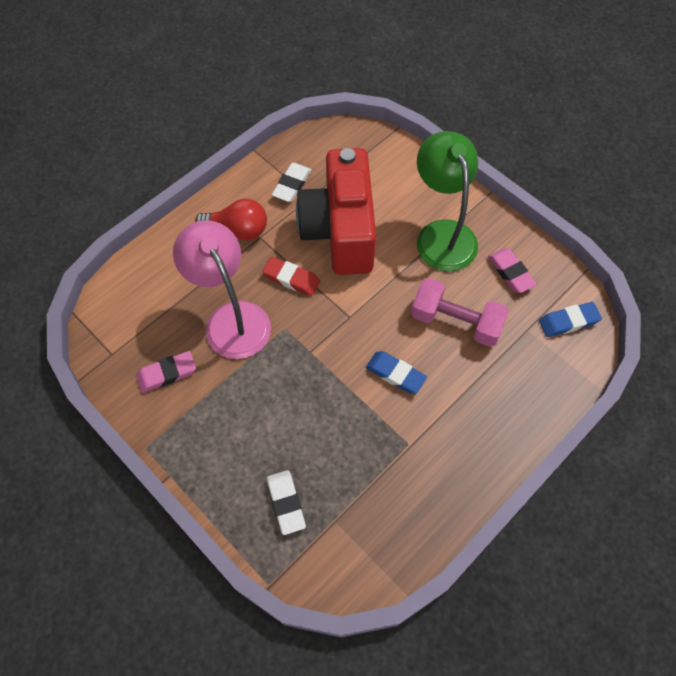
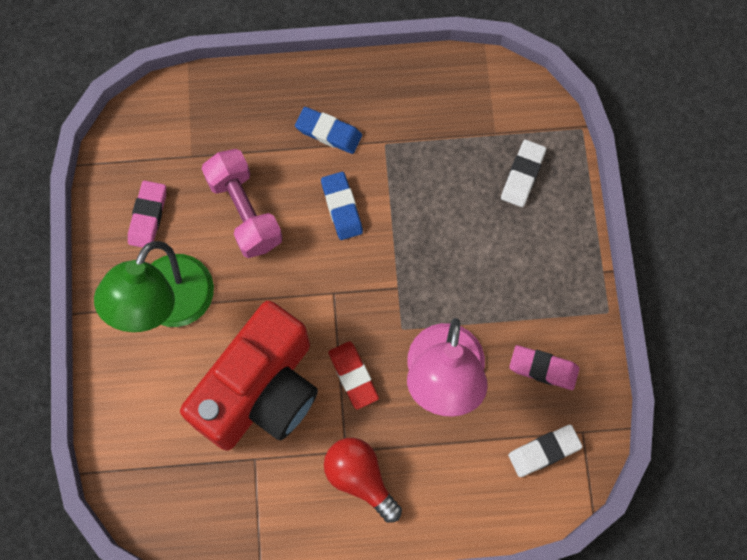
camera: 140 degrees left, 10 degrees up
white eraser [272,163,311,202] -> white eraser moved to [508,425,583,477]
blue eraser [539,302,602,337] -> blue eraser moved to [295,107,362,154]

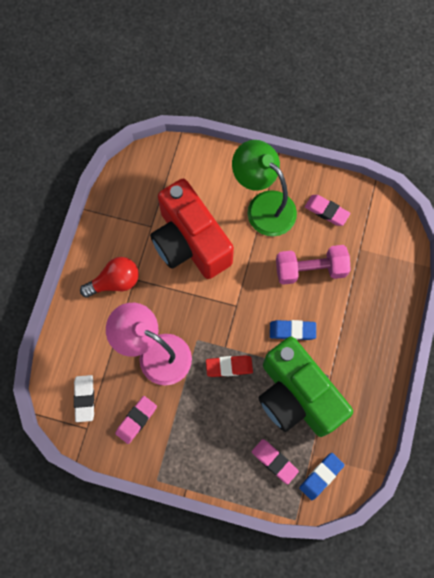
camera: 110 degrees right, 0 degrees up
blue eraser [295,107,362,154] -> blue eraser moved to [299,453,345,500]
red eraser [328,341,379,409] -> red eraser moved to [206,355,253,377]
white eraser [501,140,546,207] -> pink eraser [252,439,299,484]
none -> green camera [259,337,353,437]

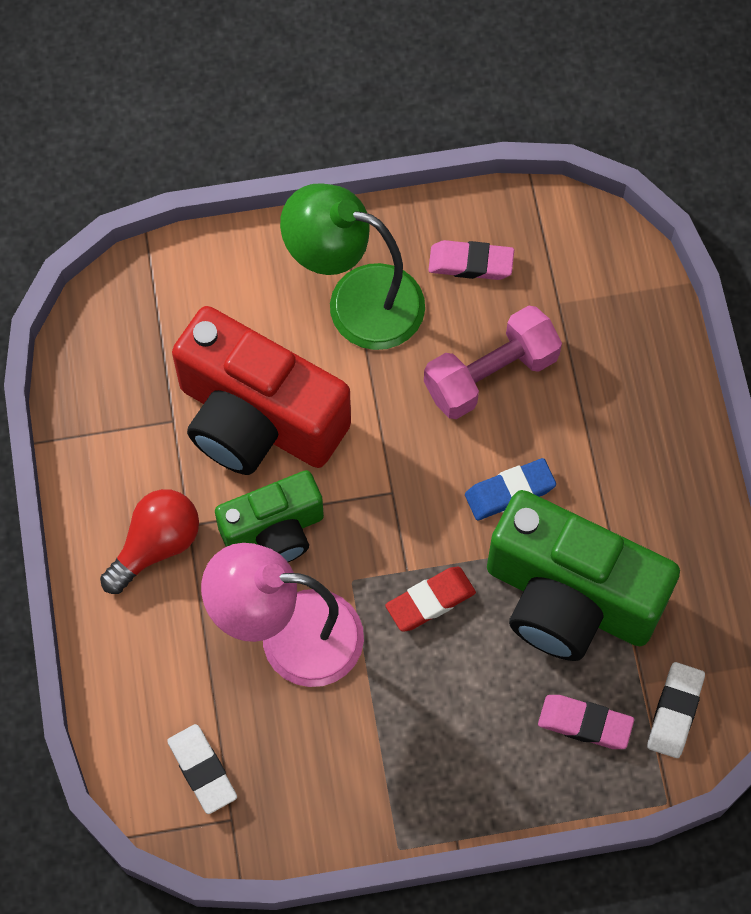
camera: 25 degrees left, 5 degrees down
pink eraser [115,396,157,444] -> none
blue eraser [299,453,345,500] -> white eraser [647,662,705,758]
none -> green camera [215,470,324,562]

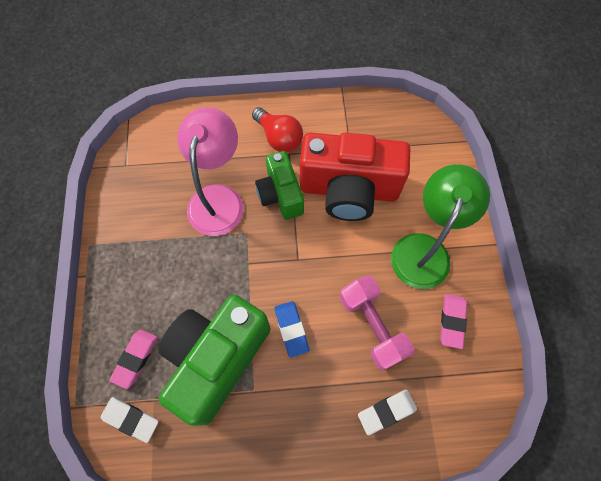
camera: 95 degrees right, 0 degrees up
white eraser [167,724,237,814] -> white eraser moved to [358,390,417,435]
red camera [172,306,351,475] -> red camera turned 120 degrees counterclockwise [300,132,410,221]
red eraser [385,567,476,632] -> none

